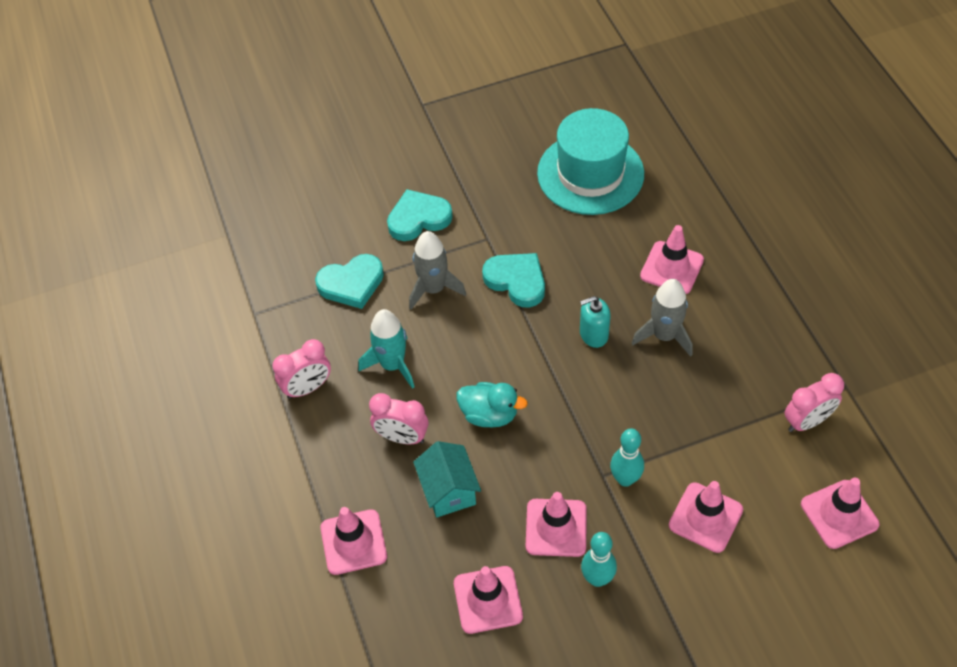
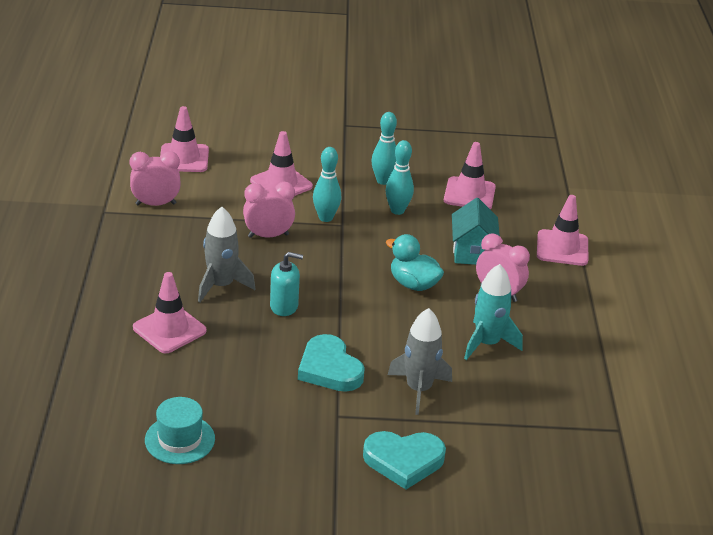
camera: 165 degrees left, 20 degrees down
pink clock [273,339,331,399] -> pink clock moved to [243,182,295,238]
turquoise heart [315,254,384,309] -> none
pink traffic cone [526,492,587,557] -> turquoise bowling pin [386,140,414,215]
turquoise hat [537,108,644,215] -> turquoise hat [145,397,215,464], size x0.52

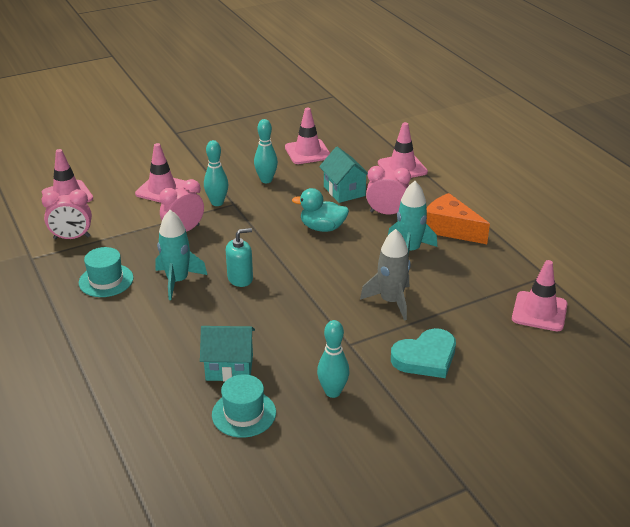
camera: 25 degrees left, 0 degrees up
pink clock [130,151,181,206] -> pink clock turned 150 degrees counterclockwise [42,189,92,239]
pink traffic cone [133,272,207,353] -> pink traffic cone moved to [512,260,568,331]
grey rocket [198,207,255,302] -> turquoise rocket [155,210,207,300]
turquoise heart [298,334,365,392] -> none
turquoise bowling pin [372,112,397,185] -> turquoise bowling pin moved to [317,320,349,398]
none -> turquoise hat [79,247,134,297]
none -> turquoise house [200,326,255,382]
none -> orange cheese [426,193,490,244]

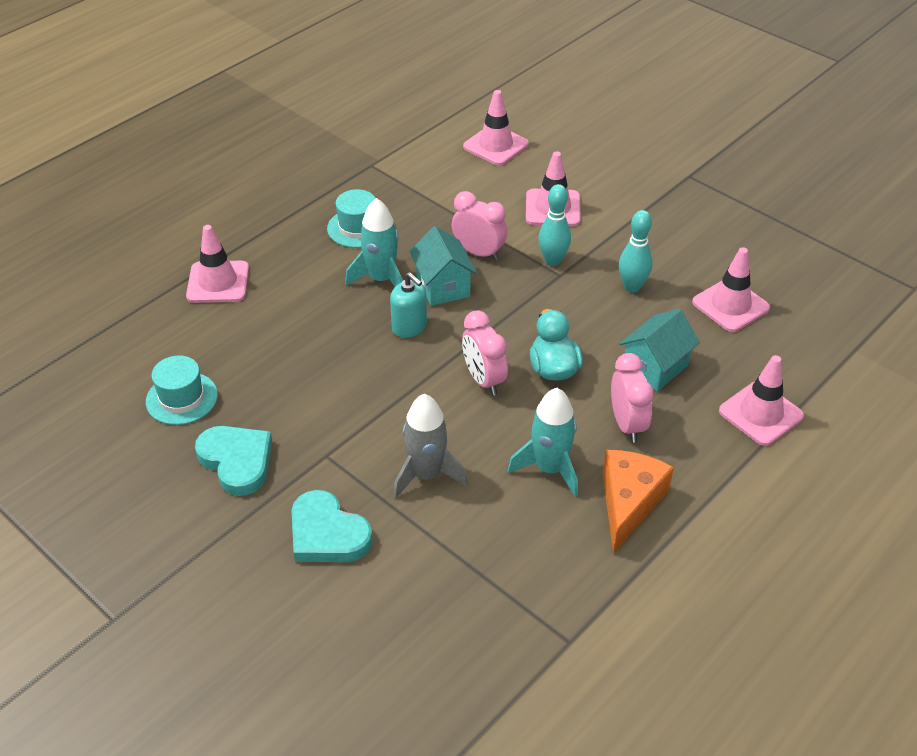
camera: 70 degrees right, 10 degrees up
pink clock [42,189,92,239] -> pink clock moved to [462,310,508,395]
turquoise house [200,326,255,382] -> turquoise house moved to [410,226,477,306]
turquoise bowling pin [317,320,349,398] -> turquoise heart [195,426,272,496]
pink traffic cone [512,260,568,331] -> pink traffic cone moved to [186,225,249,303]

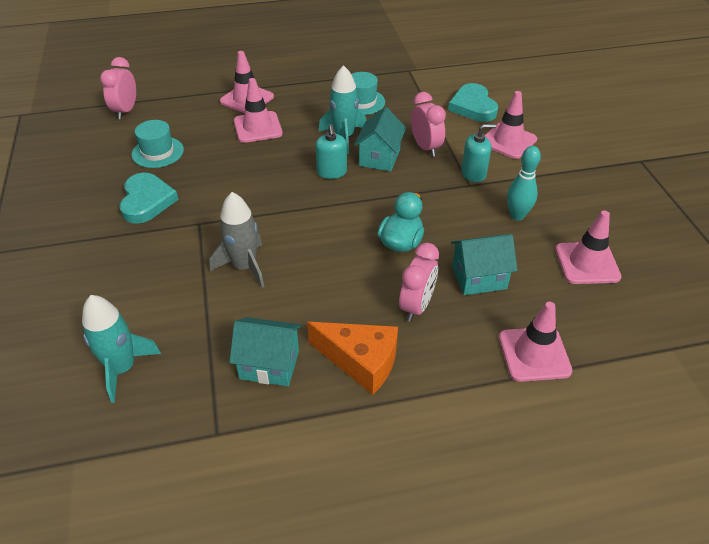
camera: 35 degrees right, 0 degrees up
turquoise heart [291,490,373,562] -> turquoise heart moved to [448,83,498,122]
pink clock [462,310,508,395] -> pink clock moved to [100,57,136,119]
pink traffic cone [463,90,529,165] -> pink traffic cone moved to [234,78,283,143]
turquoise rocket [508,388,578,497] -> turquoise rocket moved to [82,295,161,403]
turquoise bowling pin [538,184,571,266] -> turquoise soap dispenser [461,124,496,182]
orange cheese [602,450,674,554] -> orange cheese turned 60 degrees clockwise [307,322,398,395]
none -> turquoise house [229,317,302,386]

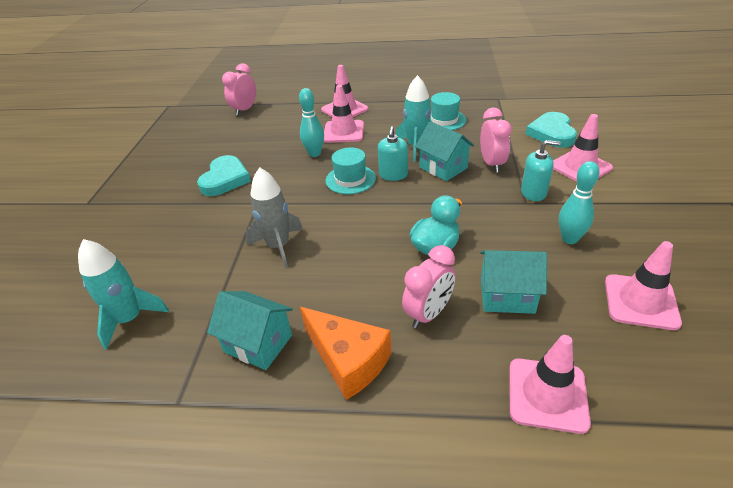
camera: 20 degrees right, 5 degrees down
turquoise hat [131,120,184,168] -> turquoise hat moved to [326,147,376,194]
turquoise house [354,107,406,172] -> turquoise house turned 75 degrees counterclockwise [415,121,474,181]
none -> turquoise bowling pin [299,88,324,157]

